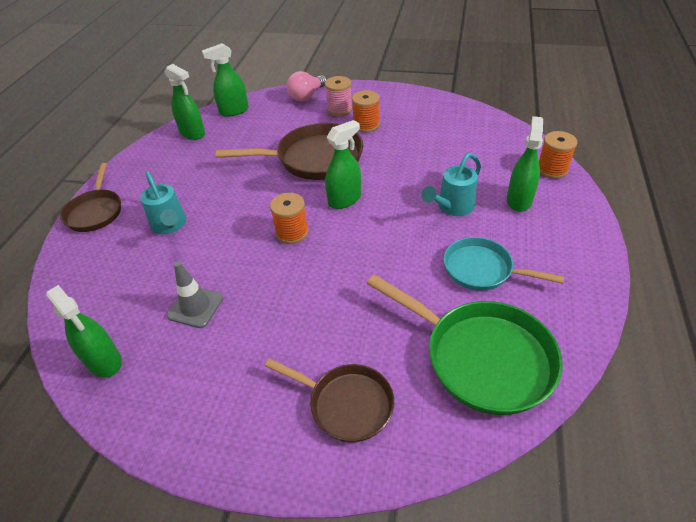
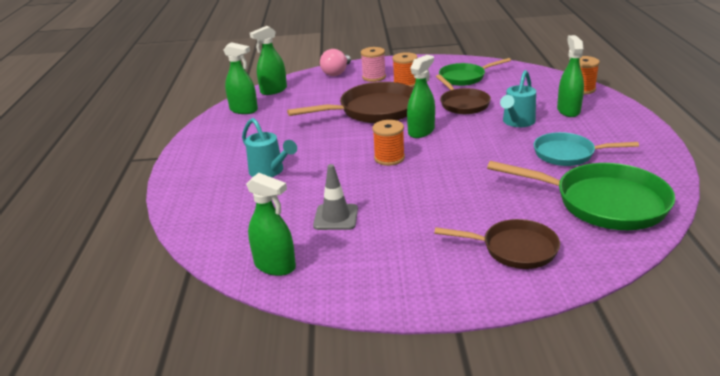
camera: 15 degrees left, 15 degrees down
brown pan [60,163,121,232] -> brown pan moved to [436,75,491,114]
none -> green pan [439,58,511,86]

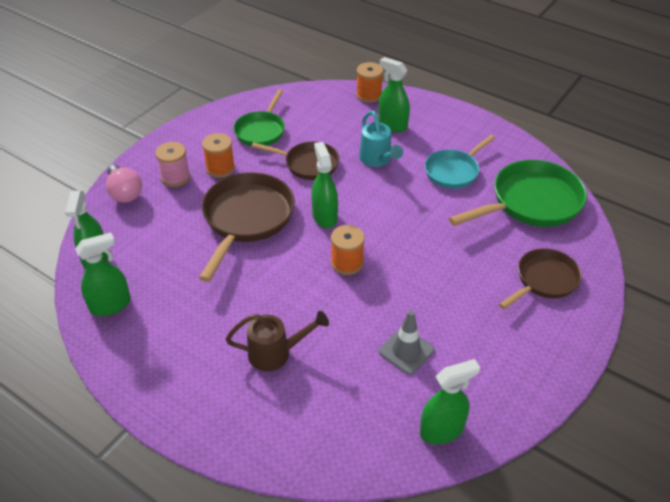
camera: 55 degrees left, 15 degrees up
turquoise watering can [242,118,297,177] -> brown watering can [226,311,329,371]

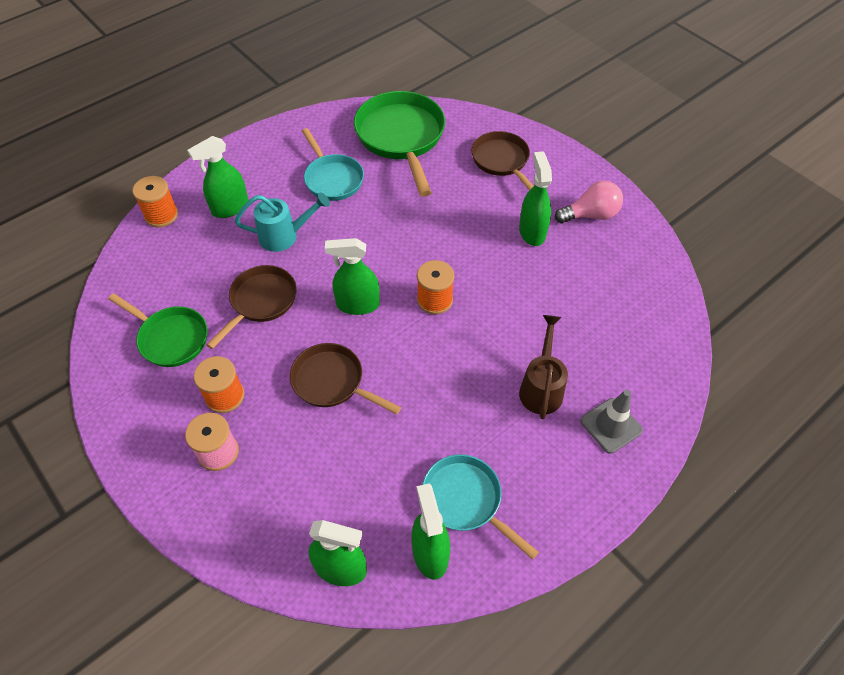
camera: 75 degrees left, 10 degrees up
pink light bulb [106,165,142,203] -> pink light bulb moved to [555,181,623,223]
brown pan [199,173,295,282] -> brown pan [290,343,401,414], size x0.62
grey traffic cone [379,310,434,375] -> grey traffic cone moved to [581,390,643,454]
green spray bottle [420,359,480,444] -> green spray bottle moved to [519,151,552,246]
none -> turquoise pan [422,454,539,560]

